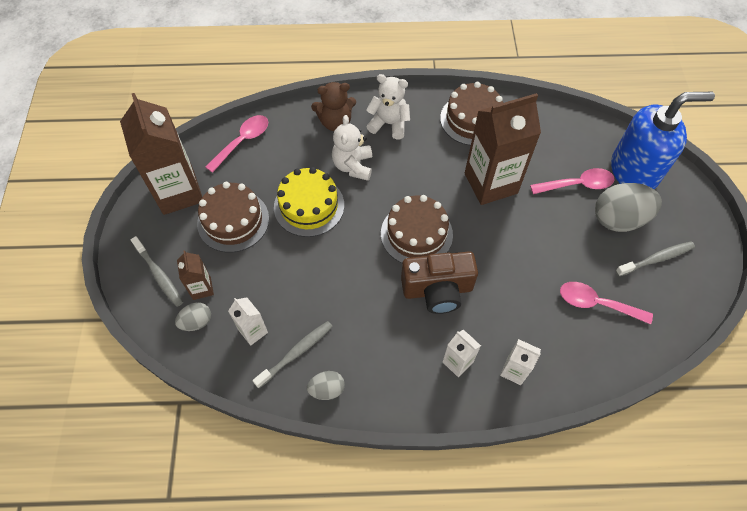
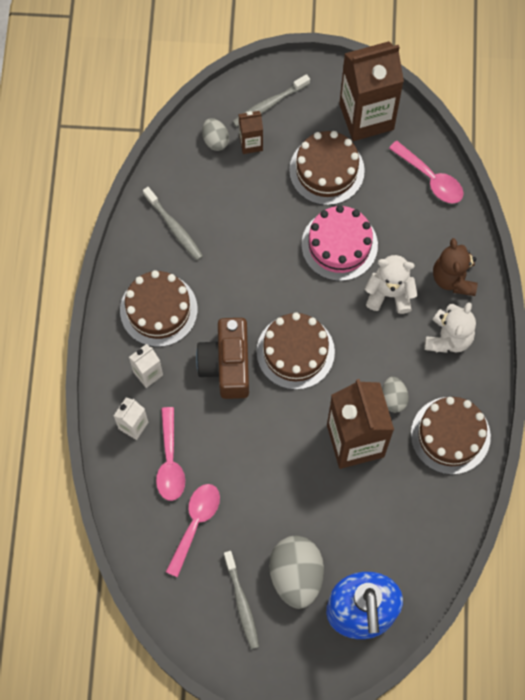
camera: 95 degrees right, 10 degrees up
white carton [228,297,268,346] -> none
yellow cake [274,167,344,237] -> pink cake [302,205,378,281]
grey egg [307,371,345,400] -> grey egg moved to [382,377,409,413]
pink spoon [530,168,614,194] -> pink spoon moved to [156,407,185,501]
none -> brown cake [120,270,198,347]

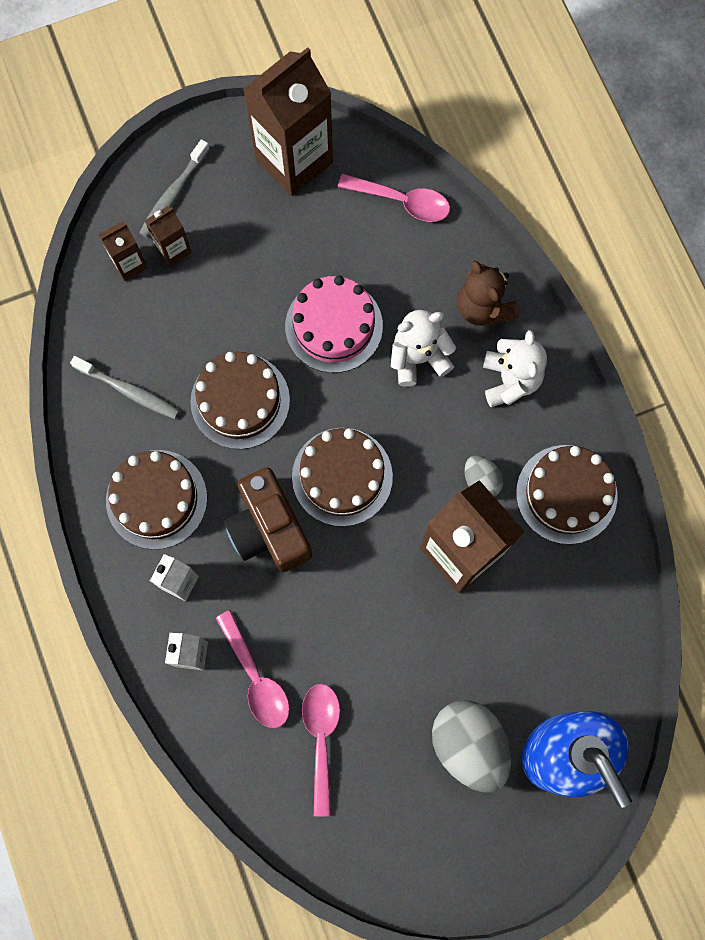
camera: 25 degrees left, 5 degrees up
grey egg [202,118,229,151] -> brown carton [99,221,147,281]
grey toothbrush [224,551,259,649] -> none
brown cake [289,131,365,205] -> brown cake moved to [190,352,290,449]

